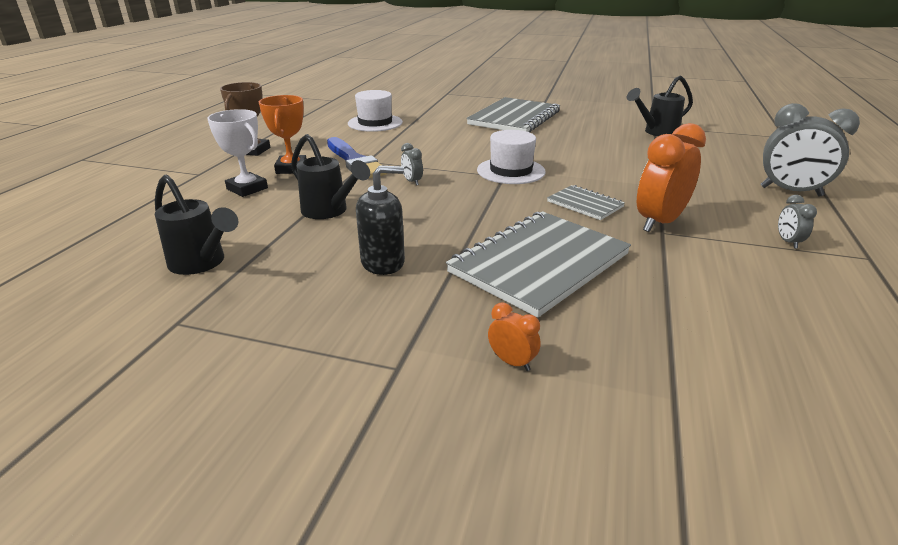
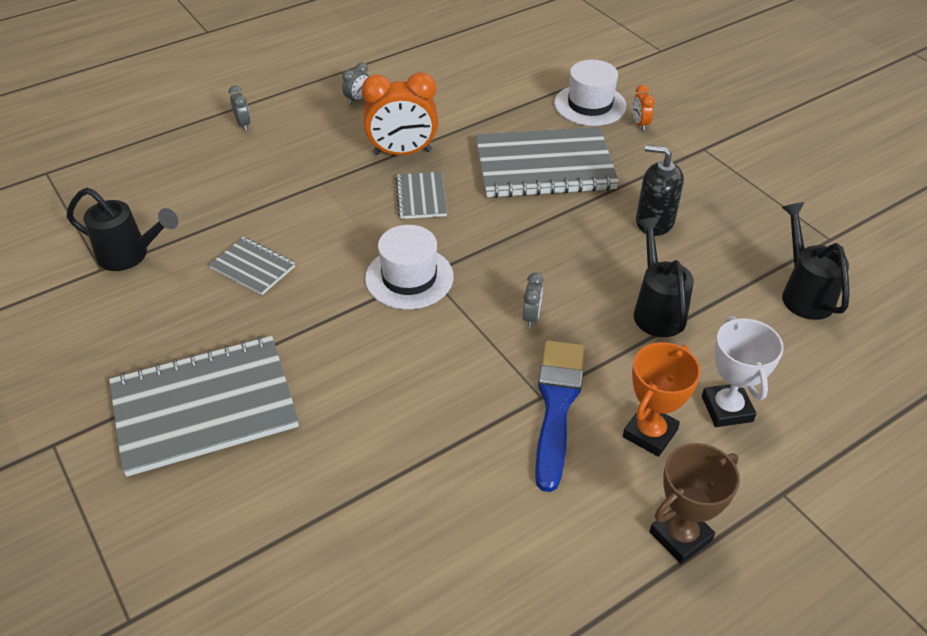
camera: 140 degrees left, 15 degrees up
white hat [348,90,403,132] -> white hat moved to [554,60,627,126]
grey clock [761,103,860,197] -> grey clock [229,85,251,131], size x0.46
none -> grey notebook [209,237,295,295]

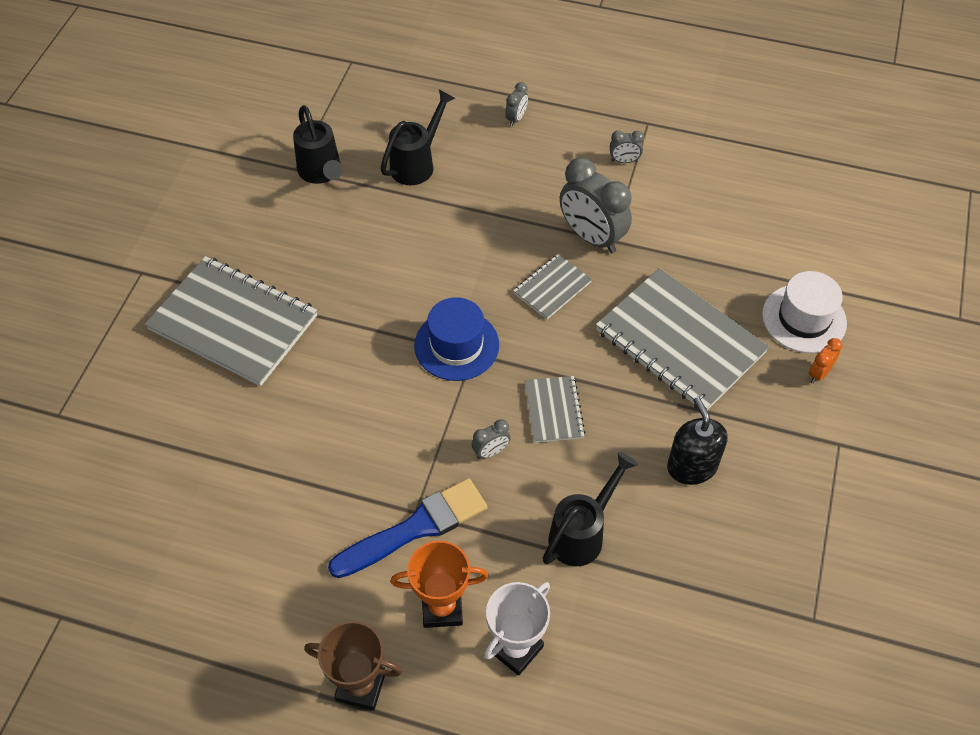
camera: 50 degrees right, 10 degrees up
grey notebook [209,237,295,295] -> grey notebook moved to [525,376,585,443]
orange clock [361,72,438,155] -> grey clock [560,158,632,253]
white hat [365,225,454,309] -> blue hat [414,297,499,381]
black watering can [781,202,849,320] -> black watering can moved to [380,89,455,185]

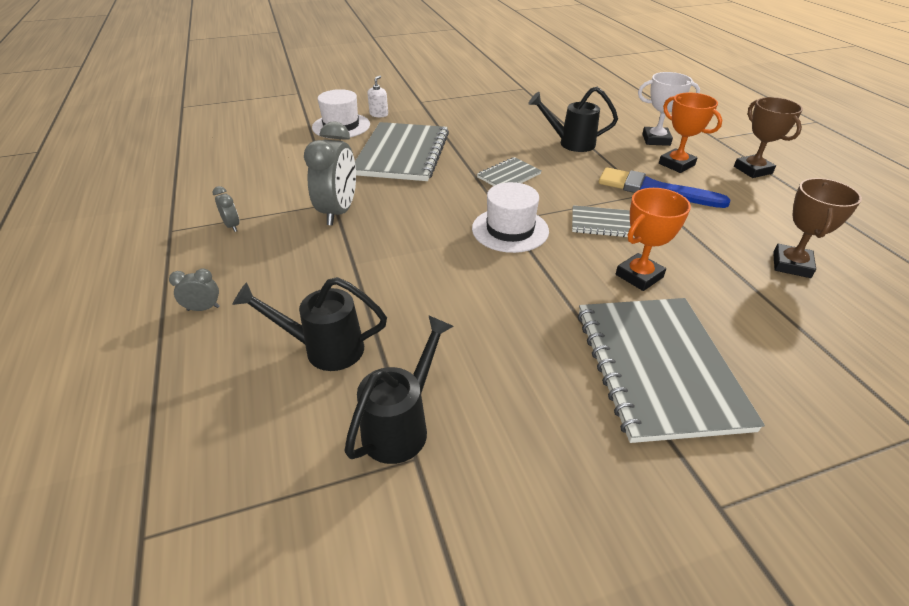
camera: 125 degrees left, 15 degrees down
blue hat [414,297,499,381] -> white hat [472,182,549,253]
grey clock [472,419,511,459] -> none
grey notebook [513,254,592,319] -> grey notebook moved to [572,205,635,238]
black soap dispenser [667,397,727,485] -> none
orange clock [809,338,843,383] -> white soap dispenser [367,76,388,118]
none -> orange trophy [616,188,691,291]
none -> brown trophy [773,178,862,278]

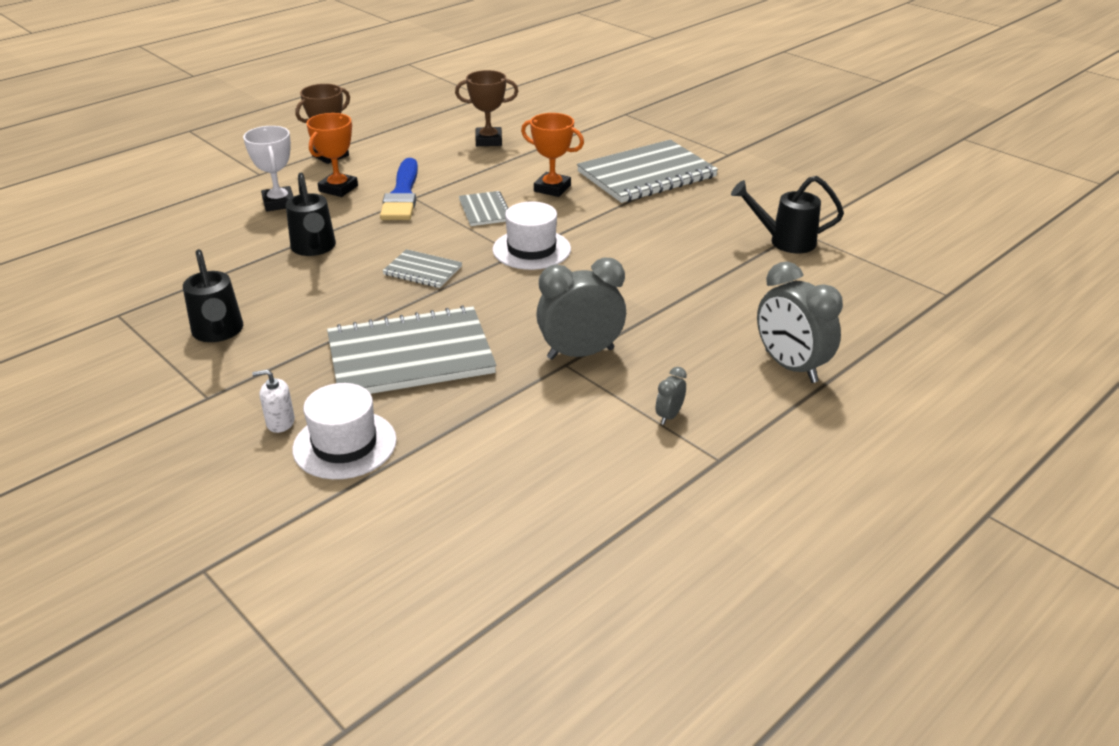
camera: 115 degrees left, 5 degrees down
grey clock [169,268,220,311] -> grey clock [757,262,843,383], size x2.19
black watering can [232,277,387,371] -> black watering can moved to [183,249,243,342]

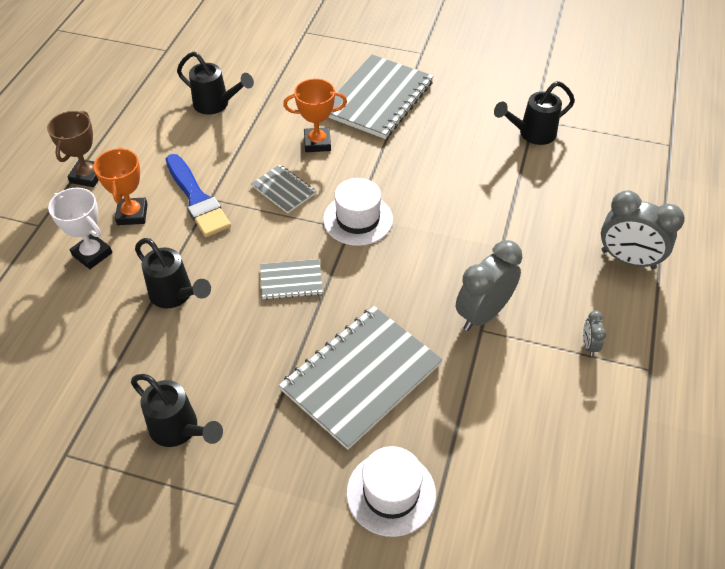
camera: 30 degrees left, 15 degrees up
white soap dispenser [252,369,295,433] -> none
brown trophy [455,70,518,146] -> black watering can [177,51,254,115]

